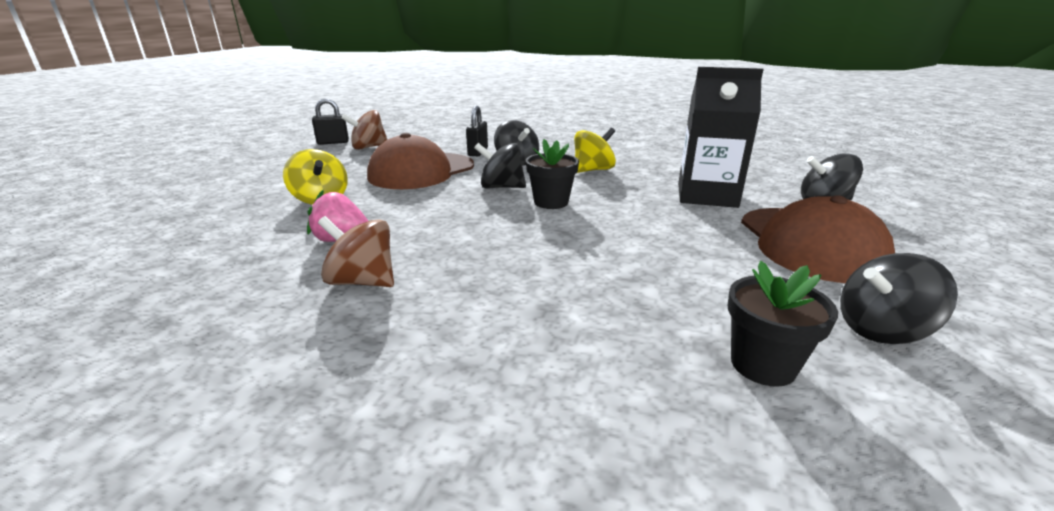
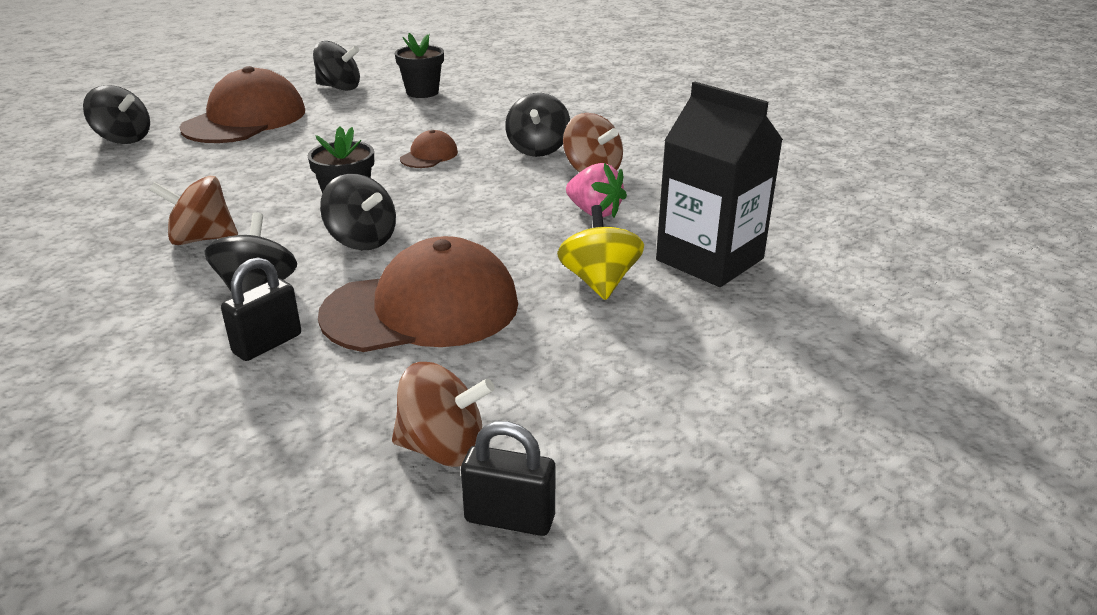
camera: 150 degrees left, 5 degrees up
yellow spinning top [574,127,616,173] -> brown spinning top [149,176,238,245]
black carton [678,67,764,208] -> black carton moved to [656,82,783,287]
none -> brown cap [400,130,458,168]
none -> black spinning top [505,93,570,157]

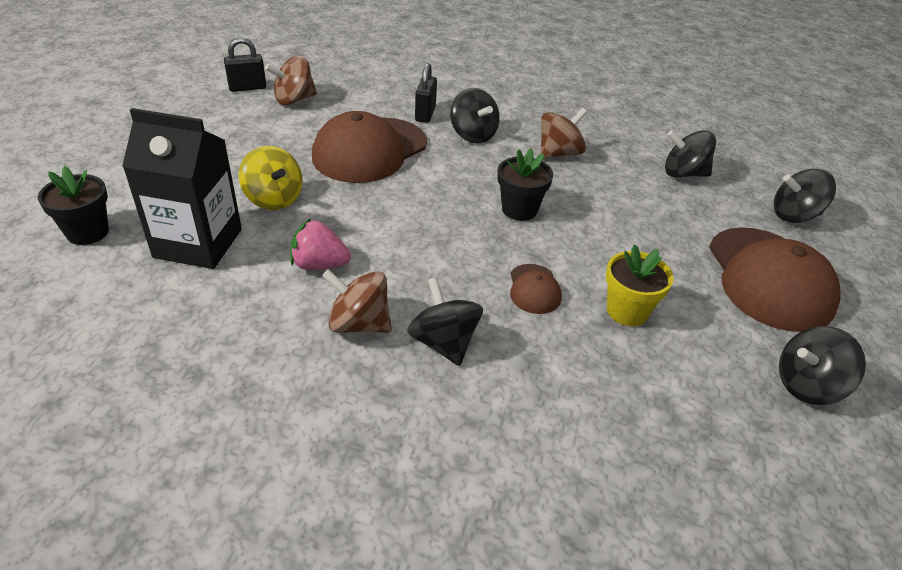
camera: 145 degrees right, 10 degrees up
black spinning top [320,174,396,250] -> black spinning top moved to [665,130,716,178]
black flower pot [395,33,444,98] -> black flower pot moved to [38,166,109,245]
none -> yellow flower pot [606,244,674,326]

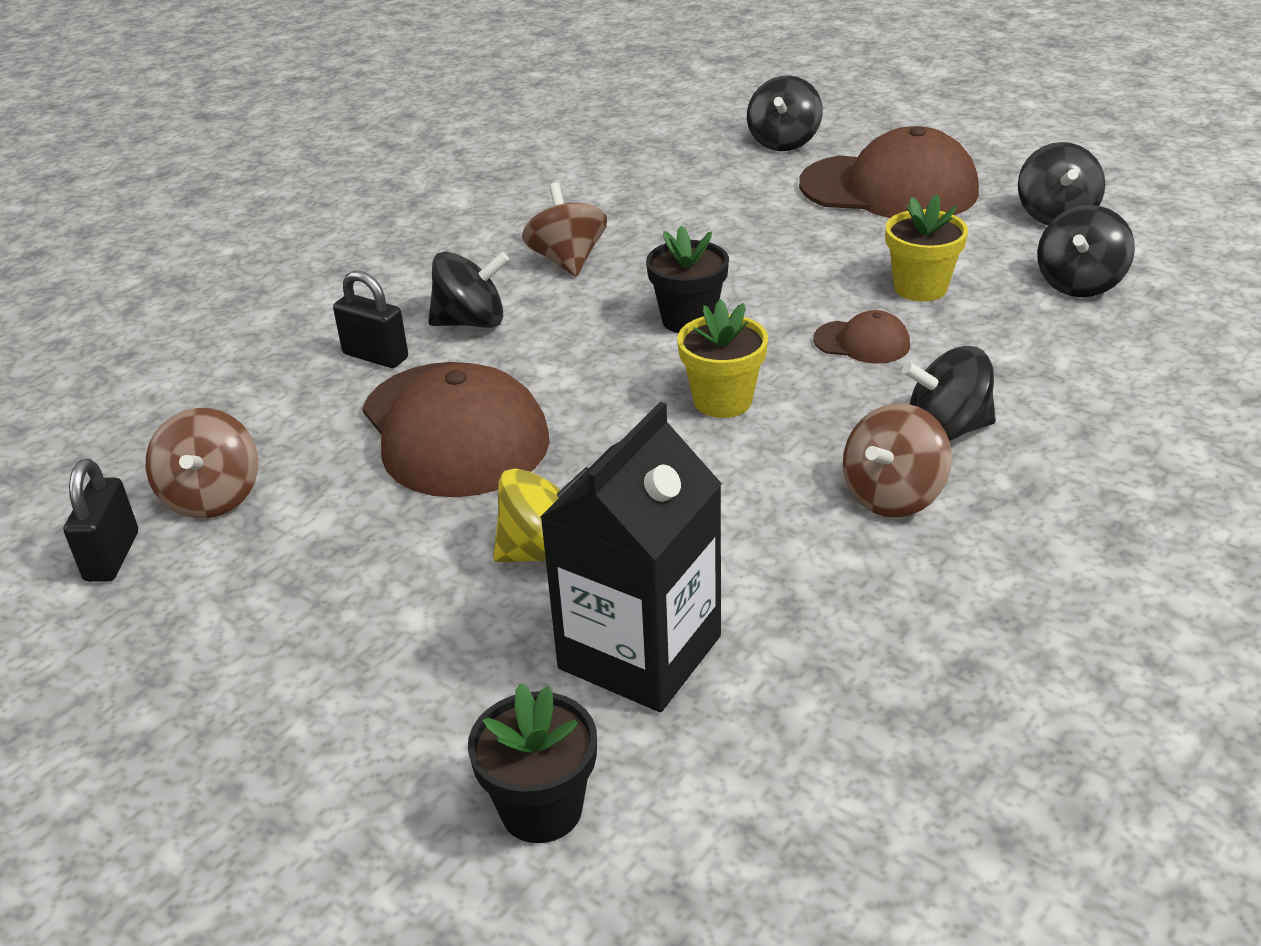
camera: 65 degrees left, 5 degrees down
pink strawberry [290,218,351,270] -> none
black spinning top [665,130,716,178] -> black spinning top moved to [1037,205,1135,297]
none -> yellow flower pot [677,299,768,418]

